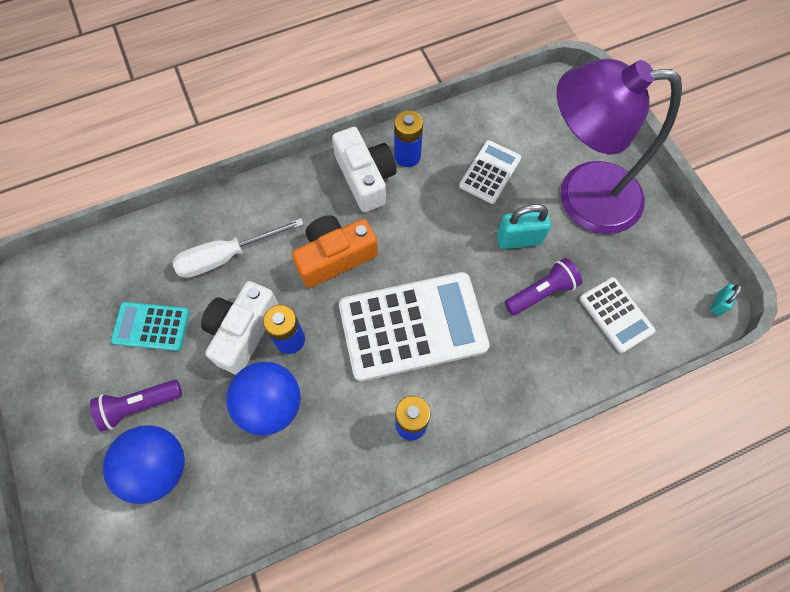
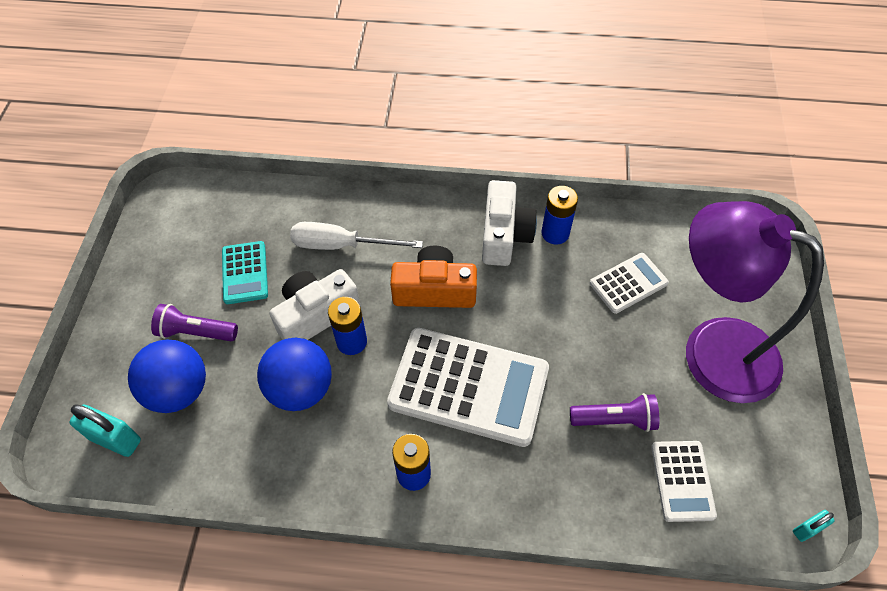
camera: 30 degrees right, 10 degrees down
turquoise calculator [111,302,190,351] -> turquoise calculator turned 135 degrees counterclockwise [222,241,268,304]
turquoise padlock [497,204,551,249] -> turquoise padlock moved to [69,404,141,457]

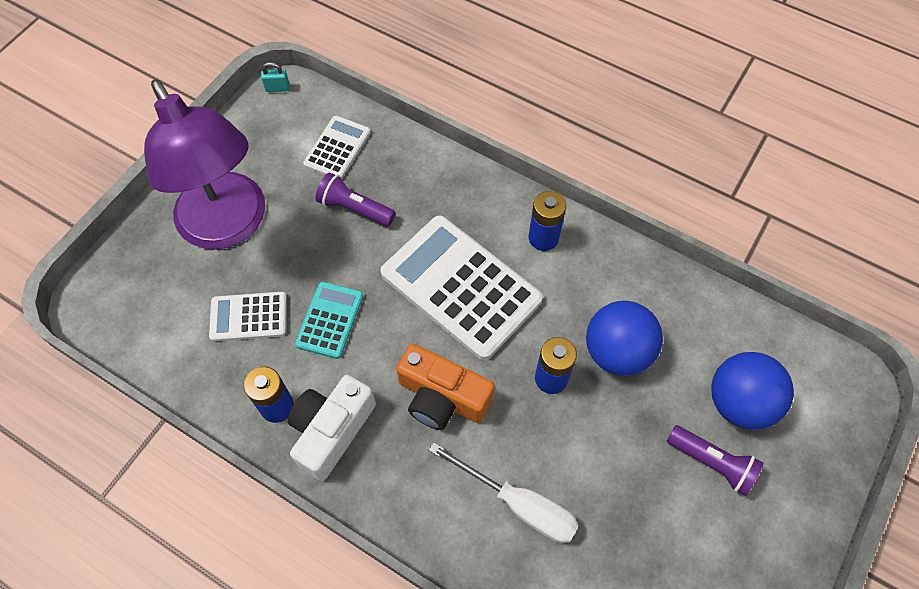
camera: 155 degrees left, 5 degrees up
turquoise padlock [69,404,141,457] -> none
turquoise calculator [222,241,268,304] -> turquoise calculator moved to [295,281,363,359]
white camera [270,269,360,340] -> none

